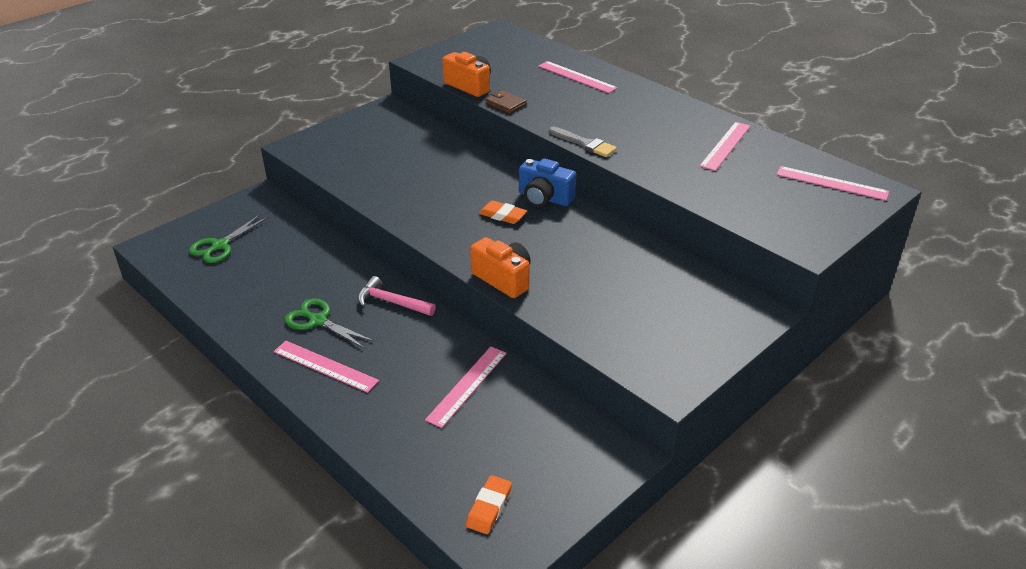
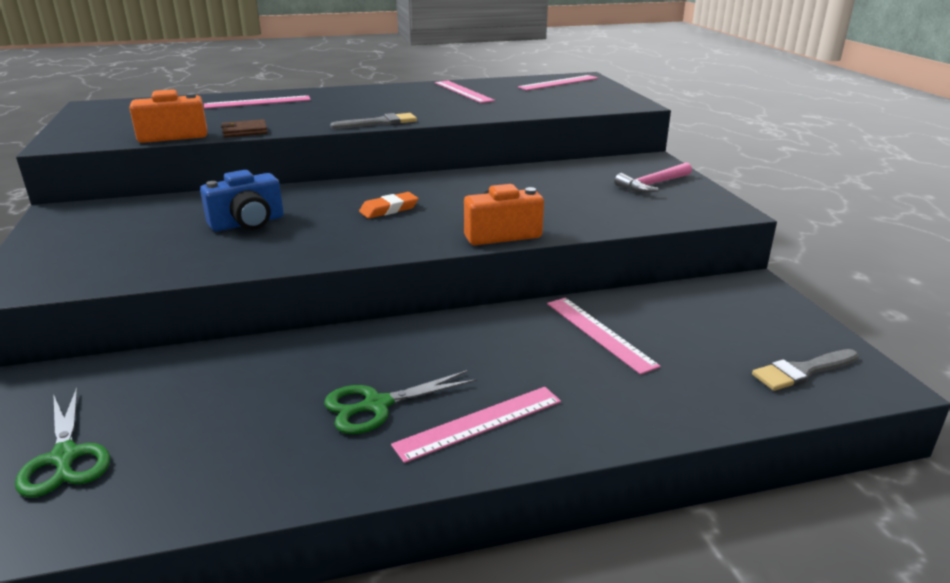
camera: 60 degrees left, 10 degrees down
pink hammer [358,276,436,316] -> pink hammer moved to [615,162,692,193]
orange eraser [466,475,512,534] -> grey brush [752,349,859,391]
blue camera [519,158,576,207] -> blue camera moved to [200,170,284,231]

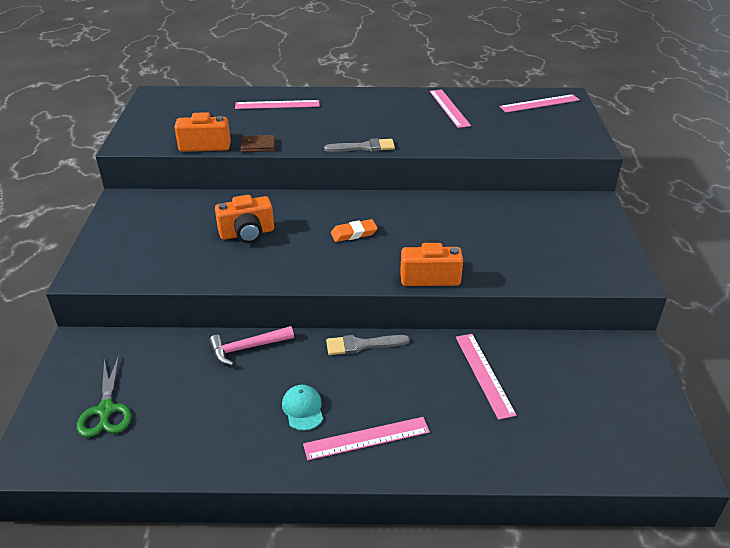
camera: 15 degrees right, 10 degrees up
blue camera [200,170,284,231] -> orange camera [215,195,274,243]
green scissors [324,370,477,434] -> turquoise cap [282,385,323,431]
pink hammer [615,162,692,193] -> pink hammer moved to [209,326,294,366]
grey brush [752,349,859,391] -> grey brush moved to [326,335,410,355]

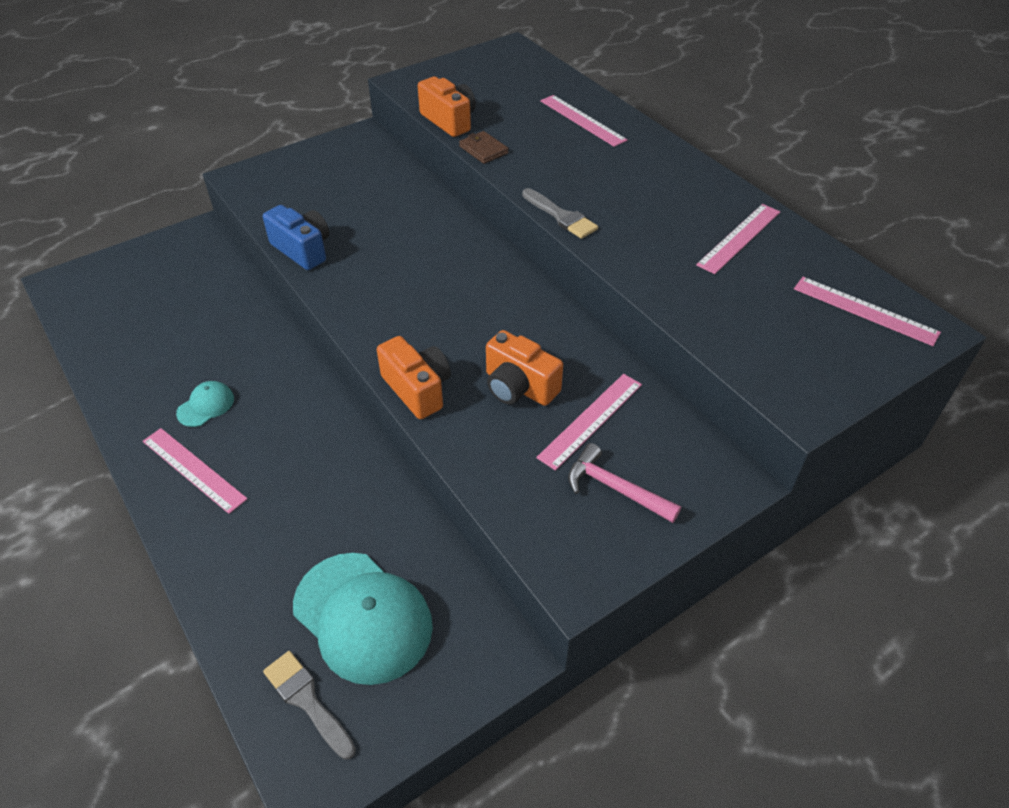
camera: 55 degrees right, 10 degrees up
green scissors [77,355,132,438] -> none
pink hammer [209,326,294,366] -> pink hammer moved to [568,443,681,523]
orange camera [215,195,274,243] -> orange camera moved to [486,330,563,406]
grey brush [326,335,410,355] -> grey brush moved to [263,651,356,760]
orange eraser [331,219,378,242] -> none
pink ruler [456,334,517,420] -> pink ruler moved to [536,374,642,471]
none -> blue camera [263,205,329,270]
none -> turquoise cap [293,553,433,685]

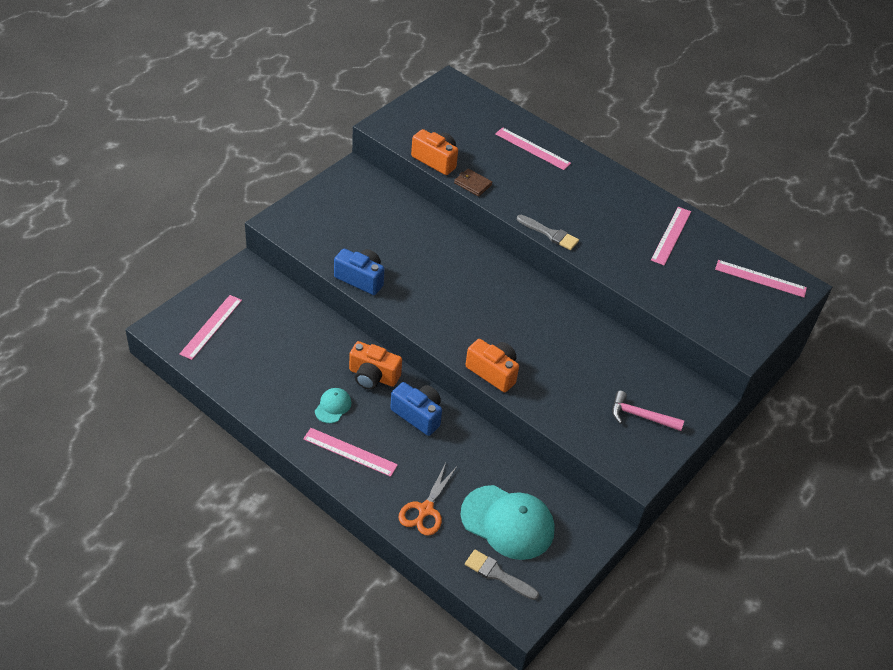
camera: 20 degrees left, 0 degrees up
orange camera [486,330,563,406] -> orange camera moved to [349,341,402,390]
pink ruler [536,374,642,471] -> pink ruler moved to [179,295,242,360]
none -> blue camera [390,382,442,436]
none -> orange scissors [399,463,457,536]

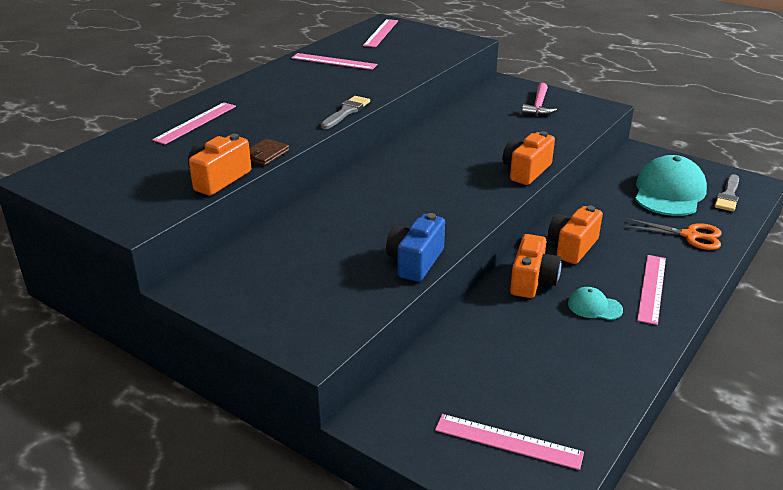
camera: 90 degrees left, 15 degrees down
blue camera [390,382,442,436] -> orange camera [548,206,603,264]

